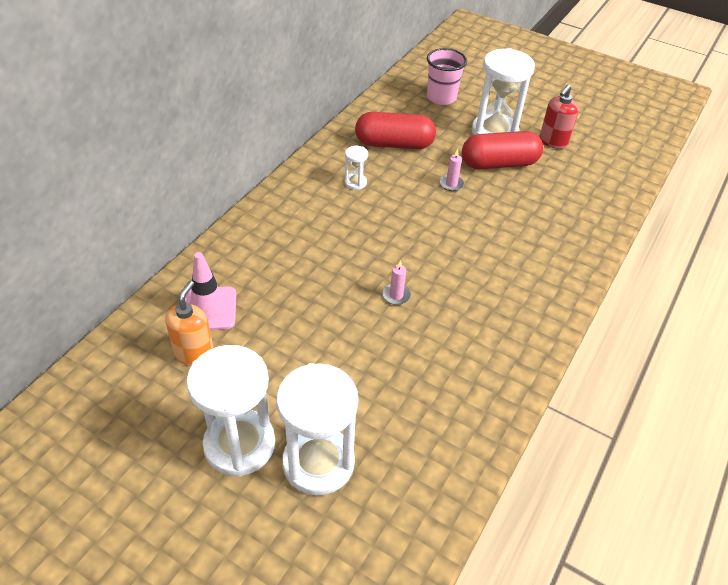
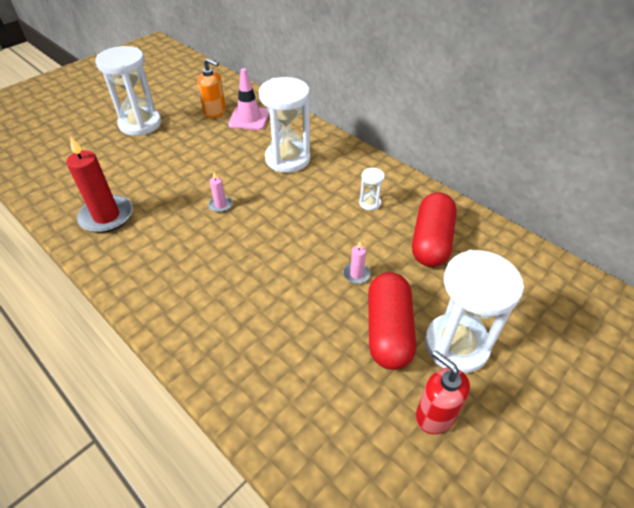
camera: 105 degrees right, 0 degrees up
white hourglass [276,363,358,495] -> white hourglass moved to [259,77,310,173]
pink cup [427,48,467,105] -> none
none -> red candle [66,136,133,233]

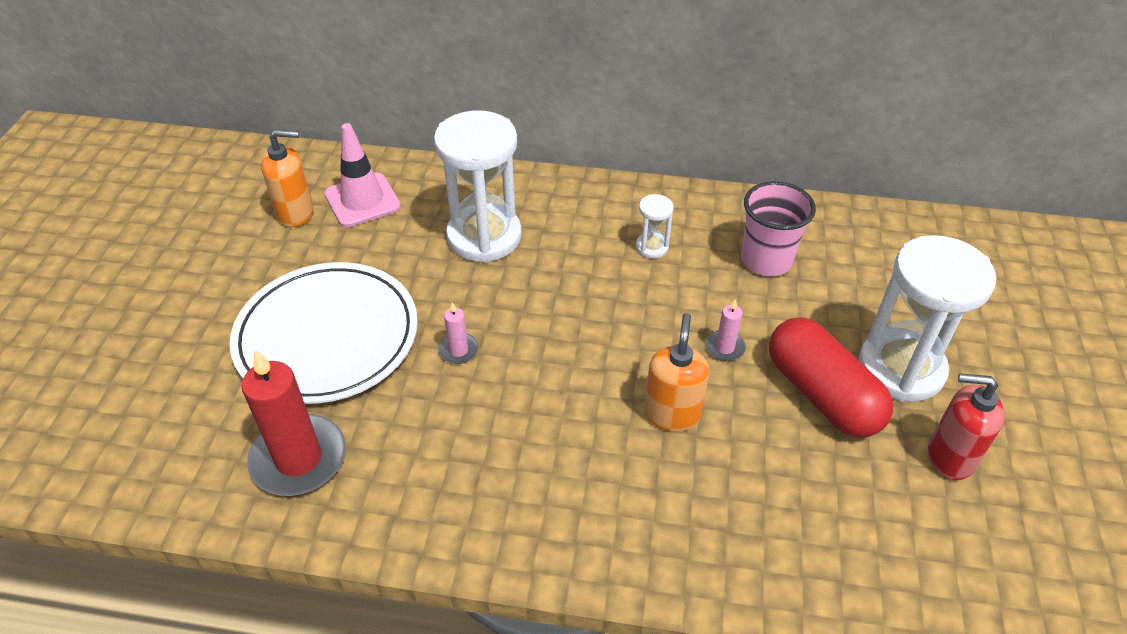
camera: 35 degrees left, 0 degrees up
white hourglass [95,46,161,136] -> none
red capsule [412,192,457,267] -> pink cup [741,181,816,276]
none -> white plate [230,262,418,404]
none -> orange soap dispenser [644,313,710,432]

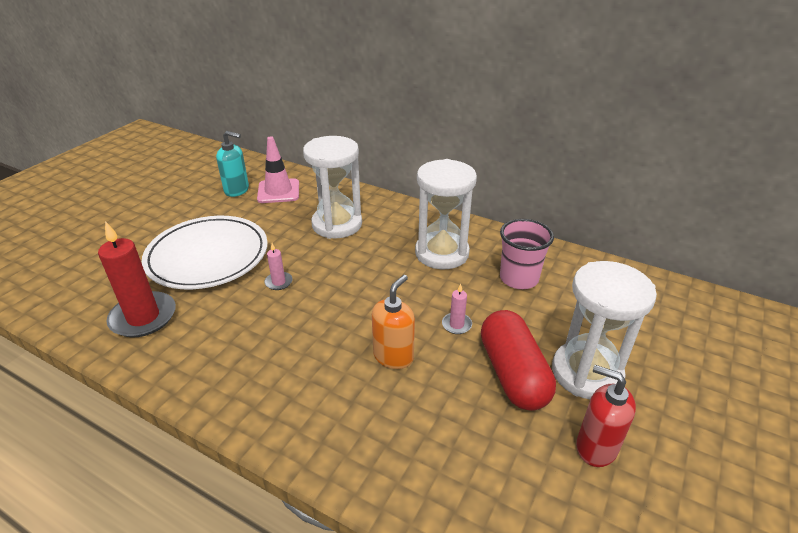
camera: 20 degrees right, 10 degrees down
orange soap dispenser [261,129,313,227] -> turquoise soap dispenser [216,131,249,197]
white hourglass [636,194,674,258] -> white hourglass [415,159,477,269], size x2.29

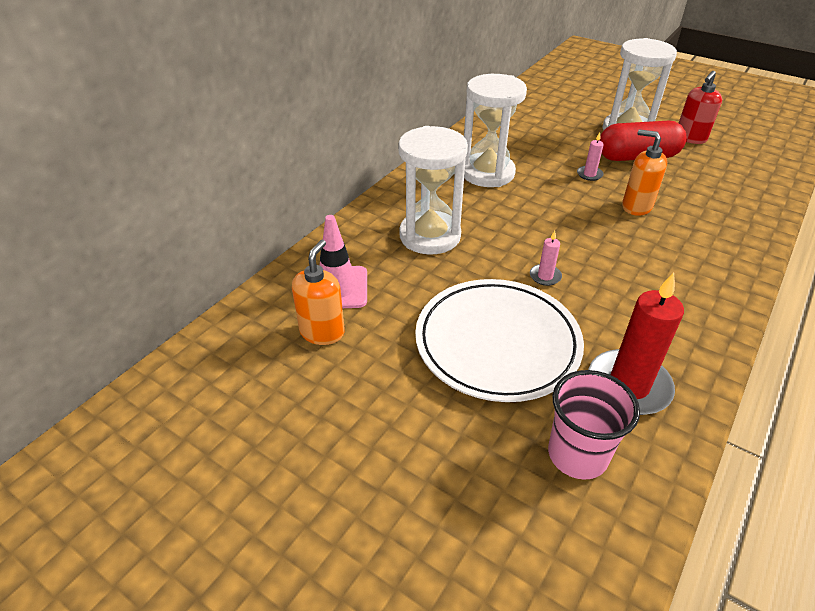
camera: 85 degrees left, 5 degrees up
turquoise soap dispenser [216,131,249,197] -> orange soap dispenser [292,240,345,345]
pink cup [500,219,554,289] -> pink cup moved to [548,370,640,480]

